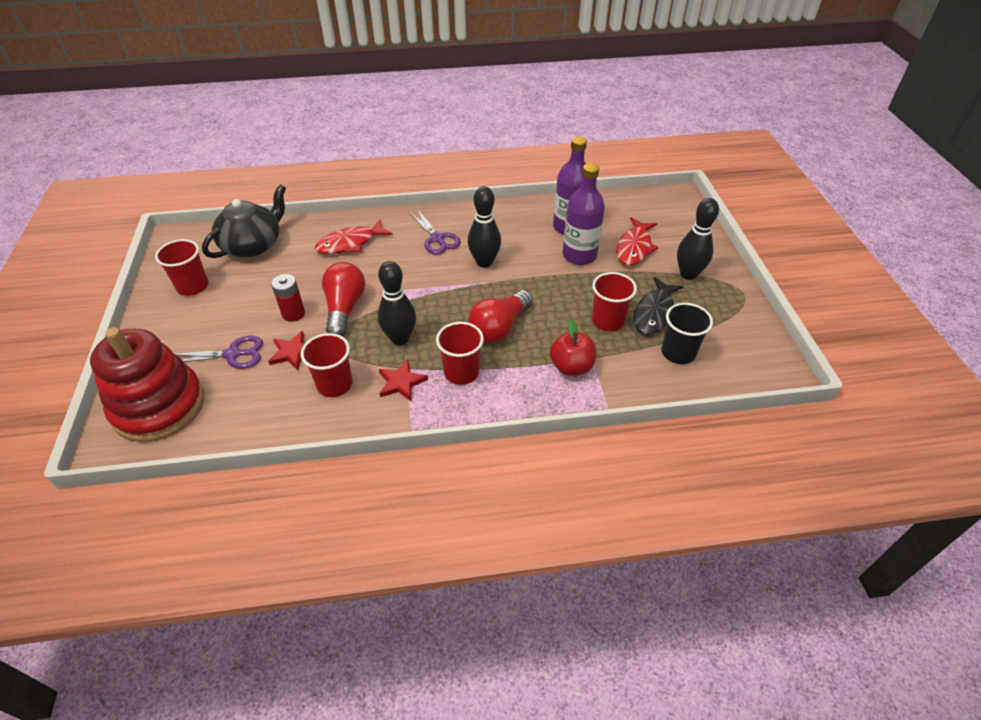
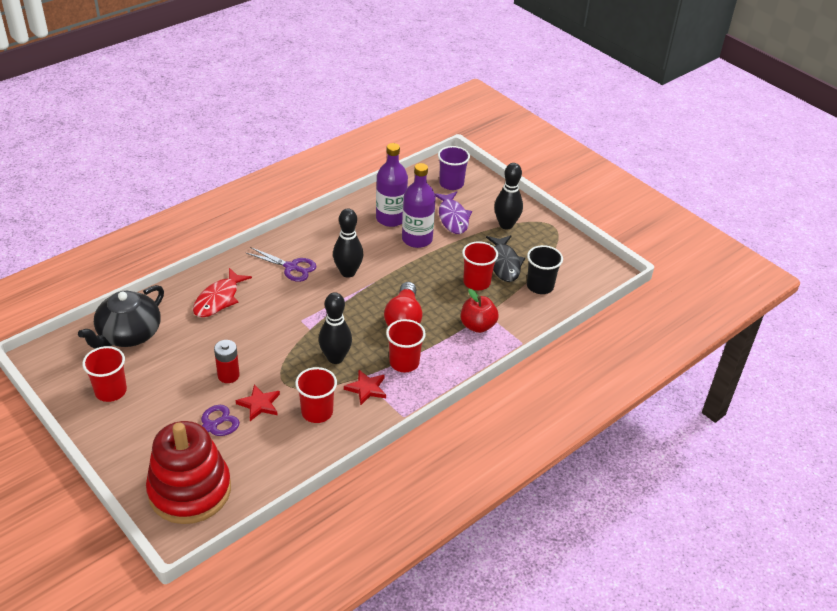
camera: 35 degrees left, 5 degrees down
black teapot [202,184,286,258] -> black teapot turned 150 degrees counterclockwise [78,285,164,349]
red light bulb [322,262,365,336] -> none
red fish [616,217,659,265] -> purple fish [434,191,472,234]
none -> purple cup [438,146,470,190]

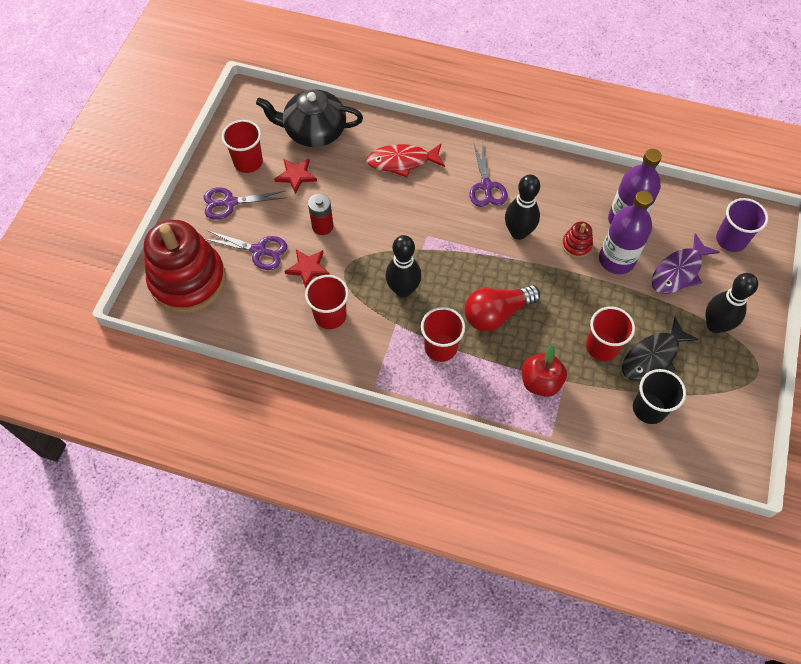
camera: 60 degrees right, 20 degrees up
red star [344,370,386,405] -> red star moved to [274,159,317,194]
none -> purple scissors [204,187,285,220]
none -> red stacking toy [562,221,593,258]

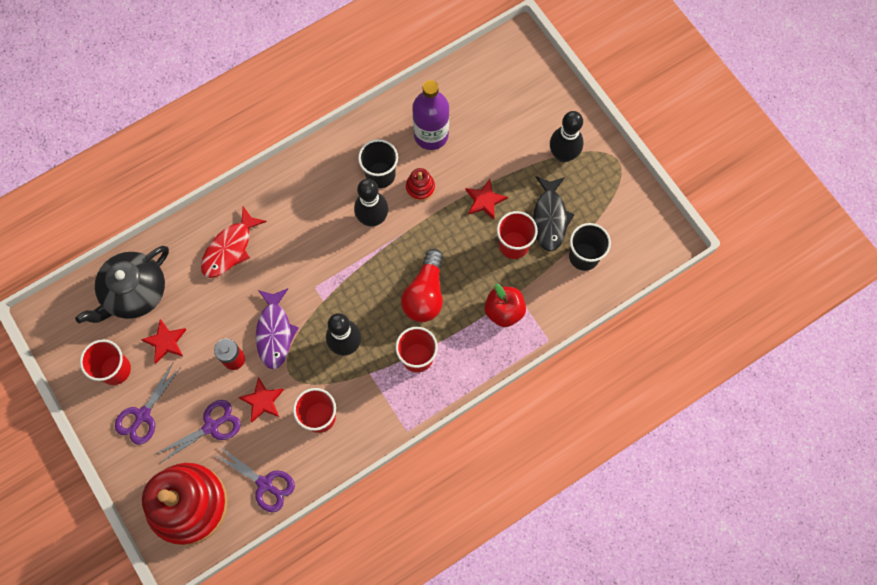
camera: 50 degrees left, 10 degrees up
purple scissors [469,144,508,207] -> purple scissors moved to [213,447,295,512]
purple bottle [599,191,653,274] -> none
purple fish [652,233,719,294] -> purple fish moved to [256,288,299,369]
purple cup [716,198,768,252] -> none
none -> black cup [358,139,398,188]
none -> red star [466,179,508,220]

